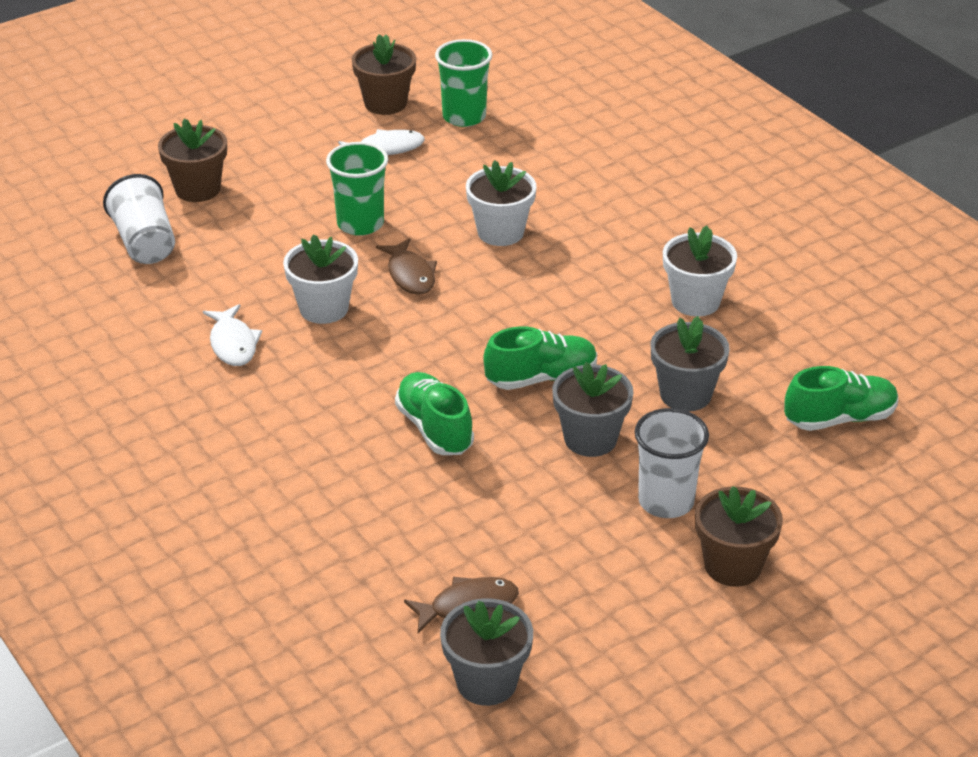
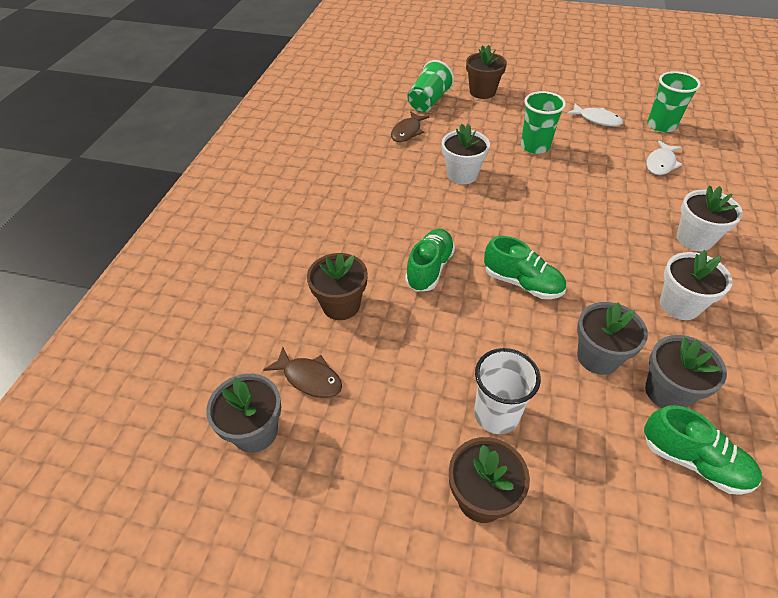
camera: 50 degrees right, 10 degrees up
white cup [103,174,175,264] -> green cup [407,60,454,112]
white fish [203,304,262,366] -> white fish moved to [646,140,683,175]
brown flower pot [352,34,416,115] -> brown flower pot moved to [307,253,368,320]
brown fish [376,238,437,295] -> brown fish moved to [391,111,430,142]
white flower pot [466,160,537,246] -> white flower pot moved to [677,185,743,251]
grey flower pot [552,362,633,457] -> grey flower pot moved to [645,335,727,408]

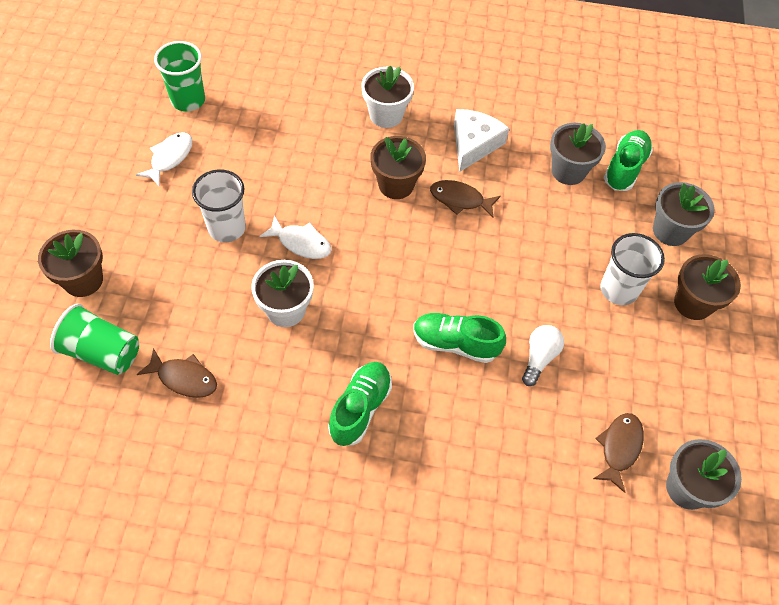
camera: 100 degrees left, 10 degrees up
brown flower pot [307,253,368,320] -> brown flower pot moved to [370,136,426,199]
green shoe [484,236,566,299] -> green shoe moved to [328,362,392,446]
green cup [521,91,566,154] -> white cup [192,169,246,242]
grey flower pot [577,302,648,375] -> grey flower pot moved to [653,182,715,246]
white fish [646,140,683,175] -> white fish moved to [260,215,332,259]
white flower pot [660,250,732,320] -> white cheese [454,109,509,172]
none -> brown fish [430,180,501,218]
none -> white light bulb [522,325,564,386]

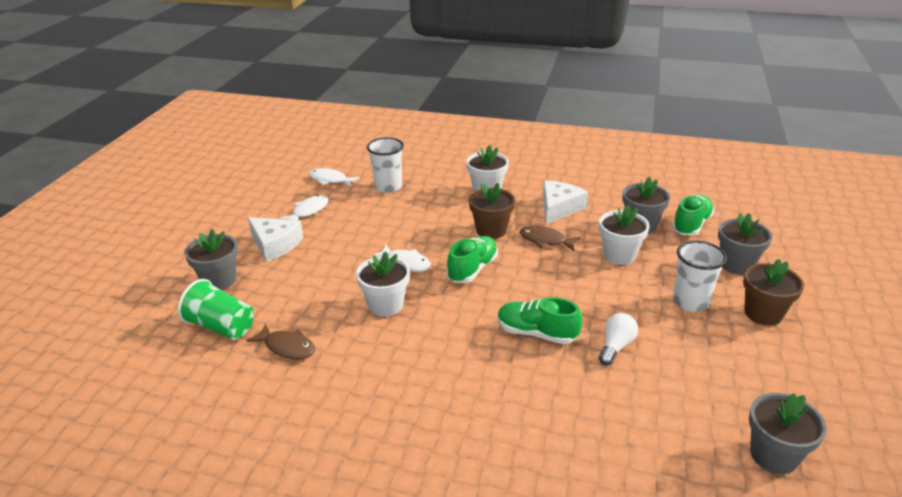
camera: 10 degrees right, 25 degrees down
brown flower pot [38,230,103,297] -> grey flower pot [184,229,238,290]
green cup [154,41,205,112] -> white fish [309,168,360,187]
white cup [192,169,246,242] -> white cup moved to [367,137,404,193]
green shoe [328,362,392,446] -> green shoe moved to [447,236,498,283]
brown fish [593,413,644,493] -> none
none -> white cheese [248,217,303,262]
none -> white flower pot [599,205,650,265]

